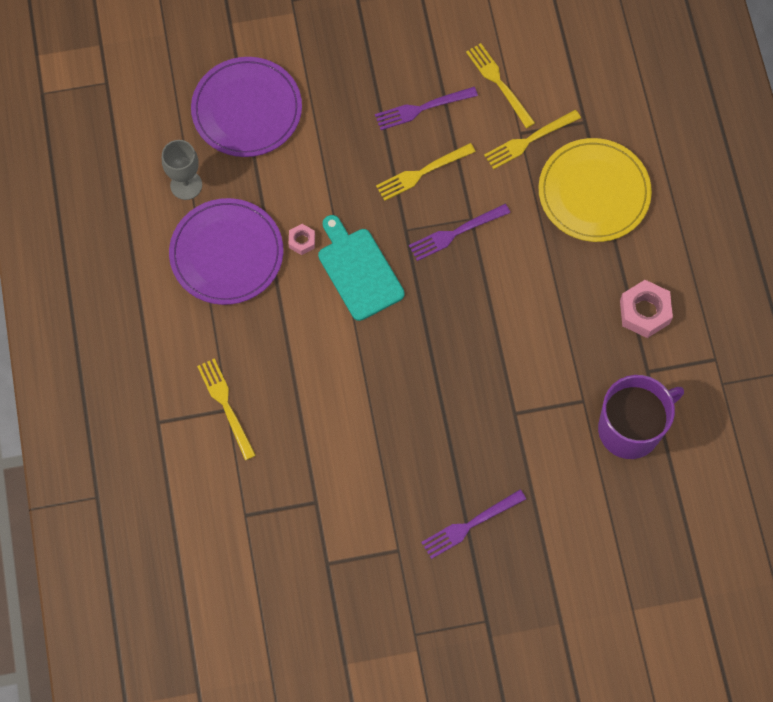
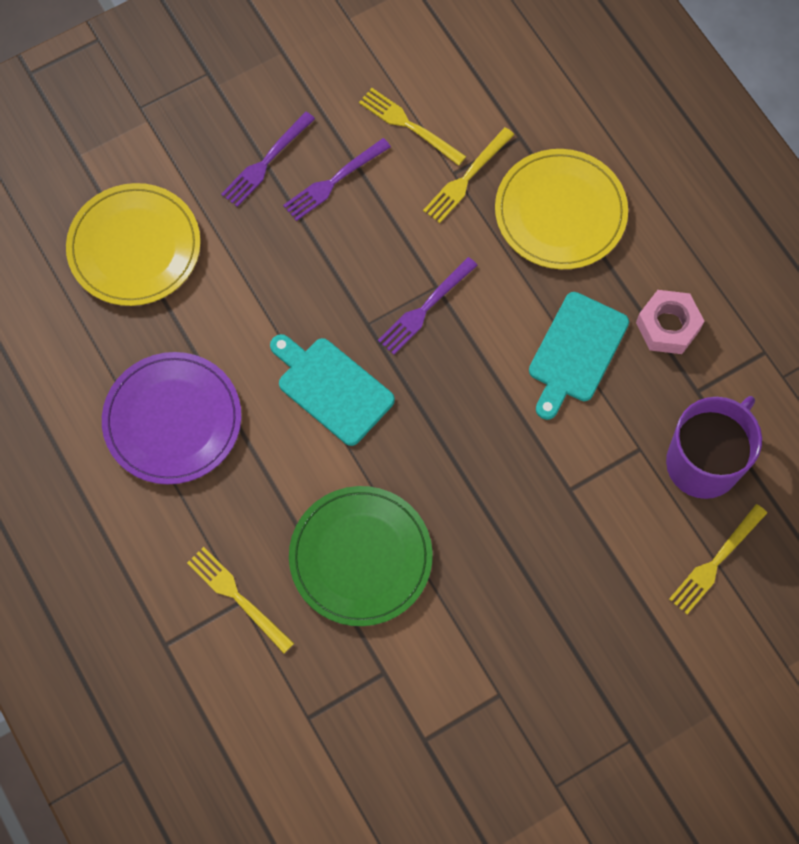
camera: 20 degrees left, 0 degrees up
grey goblet [162,140,202,200] -> none
purple plate [191,57,302,157] -> yellow plate [66,183,201,306]
pink nut [289,224,315,255] -> none
yellow fork [376,143,476,201] -> yellow fork moved to [669,504,767,614]
purple fork [421,489,526,559] -> purple fork moved to [221,112,315,207]
none -> green plate [289,486,433,626]
none -> turquoise cutting board [529,292,629,420]

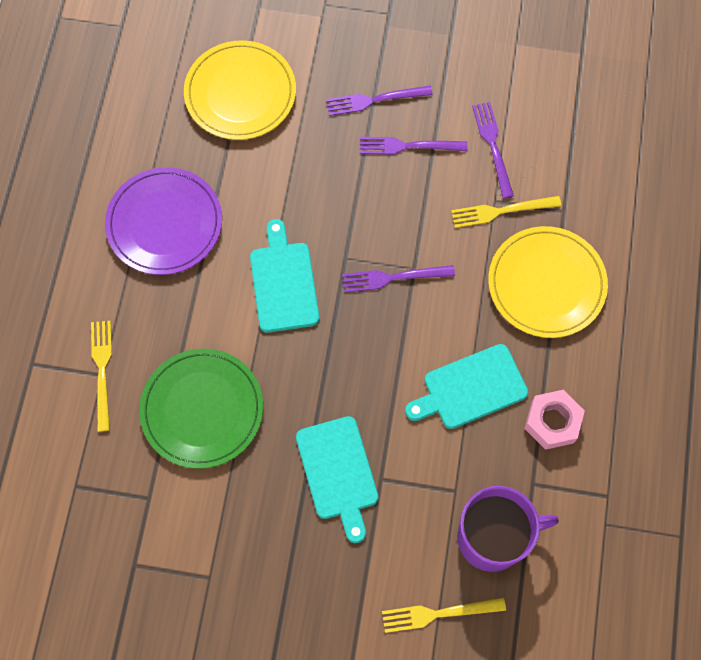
camera: 40 degrees right, 0 degrees up
yellow fork [359,88,466,166] -> purple fork [472,102,514,199]
none -> turquoise cutting board [296,416,378,543]

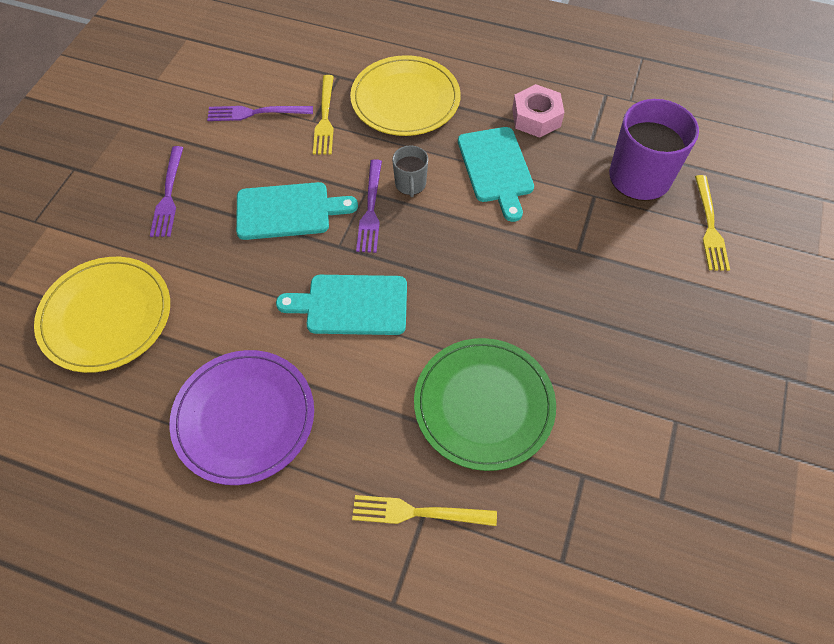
camera: 80 degrees left, 10 degrees down
turquoise cutting board [296,416,378,543] -> turquoise cutting board moved to [236,182,358,240]
purple fork [360,137,468,155] -> none
none -> grey mug [392,146,428,197]

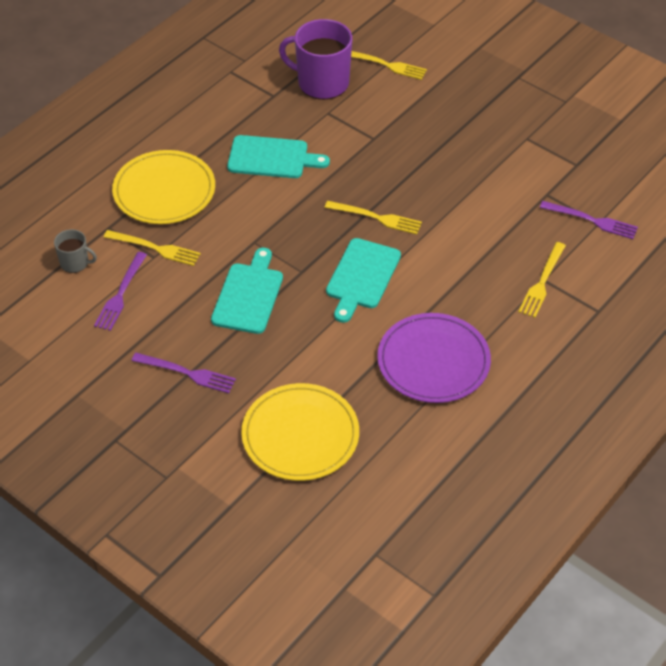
camera: 70 degrees left, 10 degrees down
purple fork [356,159,382,253] -> purple fork moved to [540,201,638,239]
grey mug [392,146,428,197] -> grey mug moved to [54,229,97,273]
green plate [414,338,556,471] -> none
pink nut [512,84,565,138] -> none
none -> yellow fork [325,201,422,235]

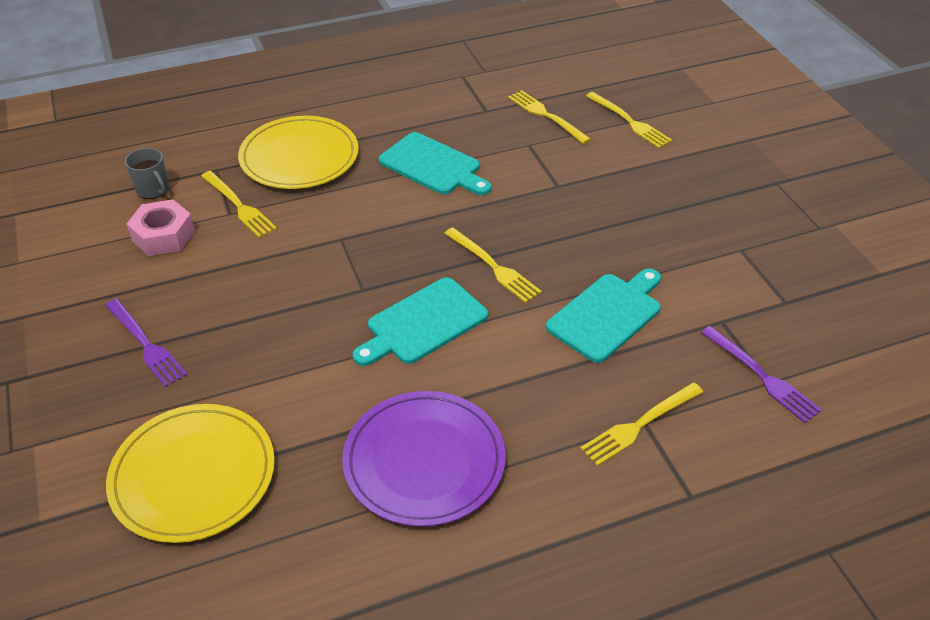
camera: 30 degrees right, 5 degrees down
purple fork [94,252,147,331] -> pink nut [127,199,195,256]
turquoise cutting board [211,248,283,334] -> turquoise cutting board moved to [546,268,661,363]
purple mug [279,19,352,100] -> yellow fork [508,90,591,144]

